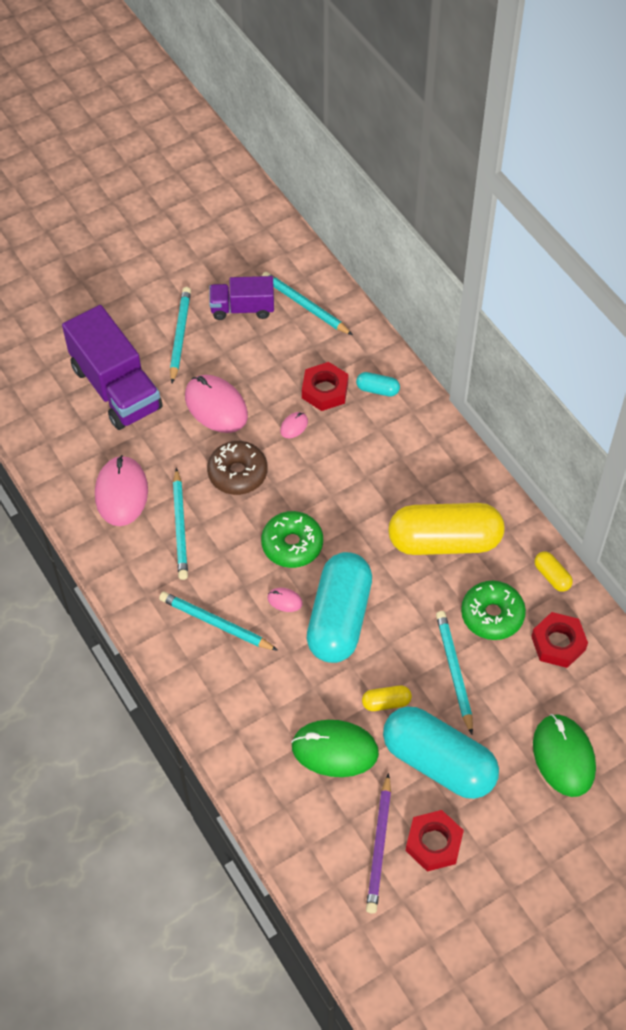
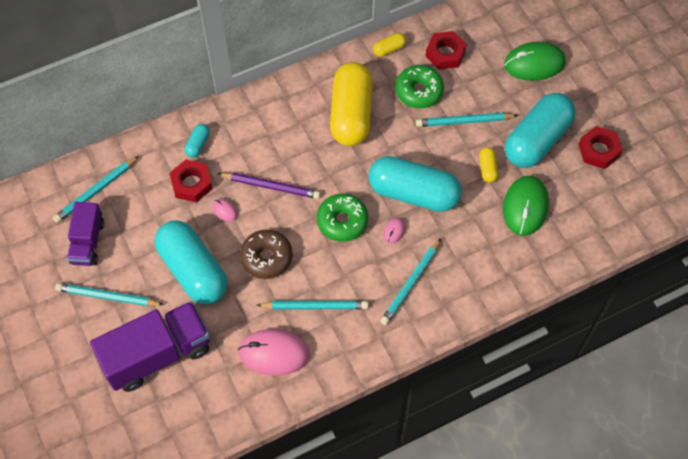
camera: 85 degrees left, 5 degrees up
pink mouse [185,375,248,433] -> turquoise capsule [155,221,228,305]
purple pencil [366,773,391,914] -> purple pencil moved to [217,173,320,199]

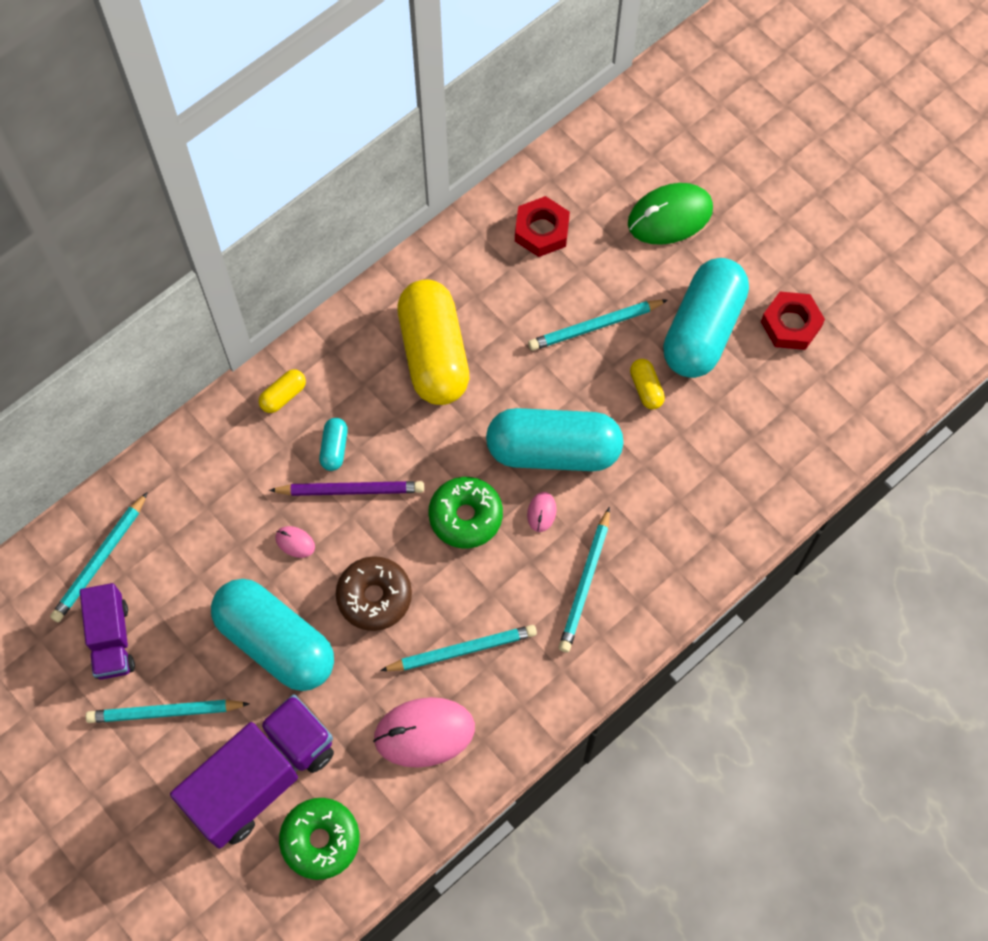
camera: 15 degrees left, 5 degrees up
red nut [169,159,213,203] -> none
turquoise capsule [185,124,210,158] -> turquoise capsule moved to [319,418,348,471]
yellow capsule [373,33,406,57] -> yellow capsule moved to [259,369,306,413]
green donut [395,65,444,108] -> green donut moved to [279,798,360,880]
green mouse [503,176,549,236] -> none

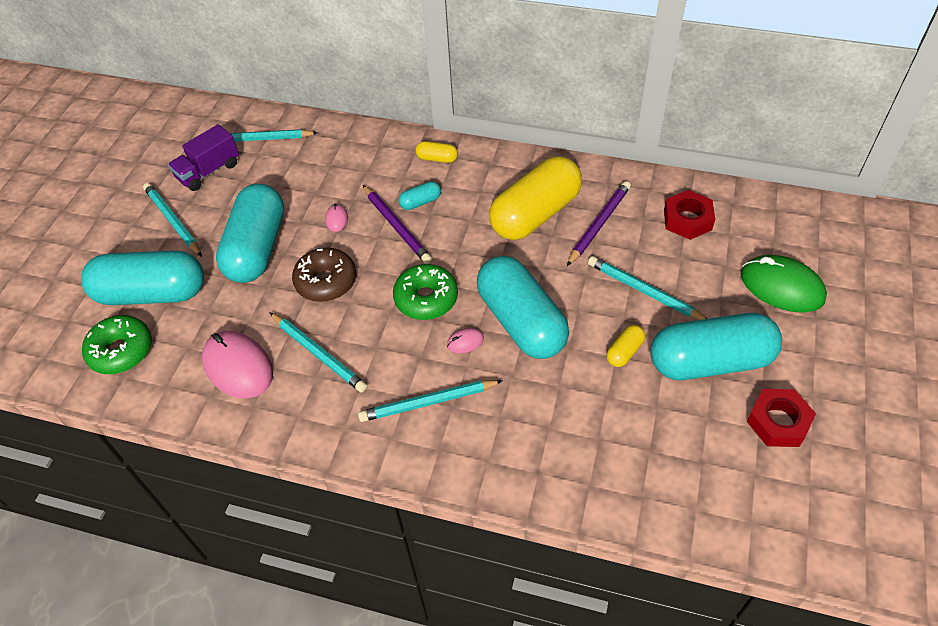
camera: 60 degrees right, 15 degrees down
purple truck [170,694,334,849] -> turquoise capsule [81,250,204,305]
none -> purple pencil [567,181,631,266]

